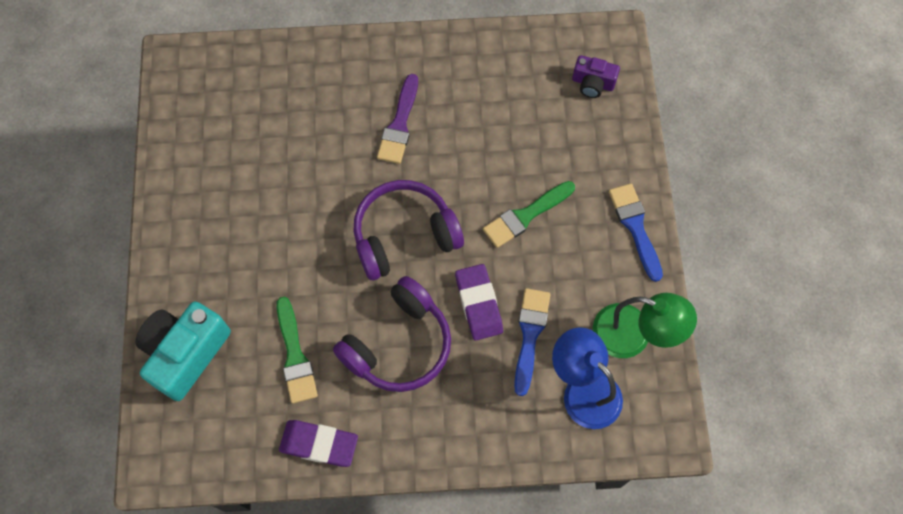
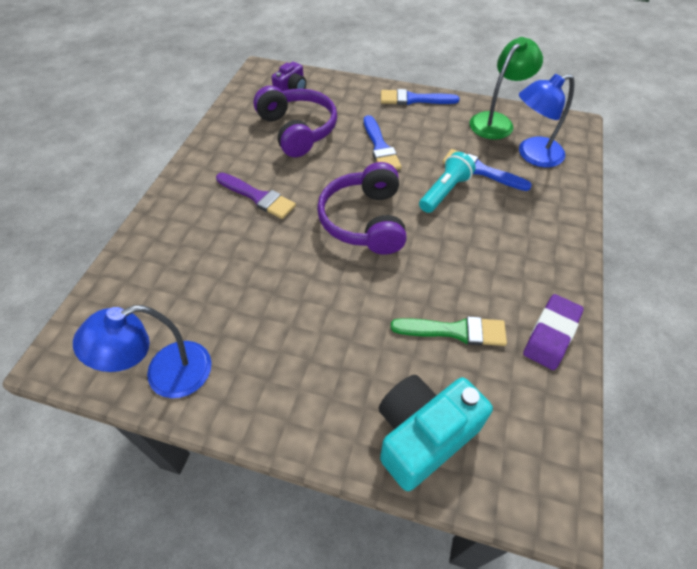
camera: 70 degrees left, 15 degrees down
turquoise camera [135,301,231,401] -> turquoise camera turned 90 degrees clockwise [379,375,493,491]
purple headphones [333,276,451,392] -> purple headphones moved to [254,85,337,157]
purple eraser [455,264,503,340] -> turquoise flashlight [419,152,476,213]
green brush [483,181,575,248] -> blue brush [364,115,402,170]
none -> blue lamp [73,305,212,398]

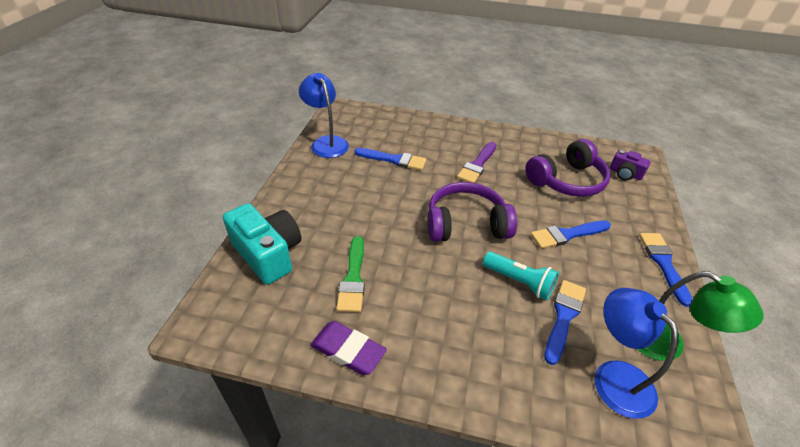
camera: 85 degrees right, 10 degrees down
none -> blue brush [354,148,427,170]

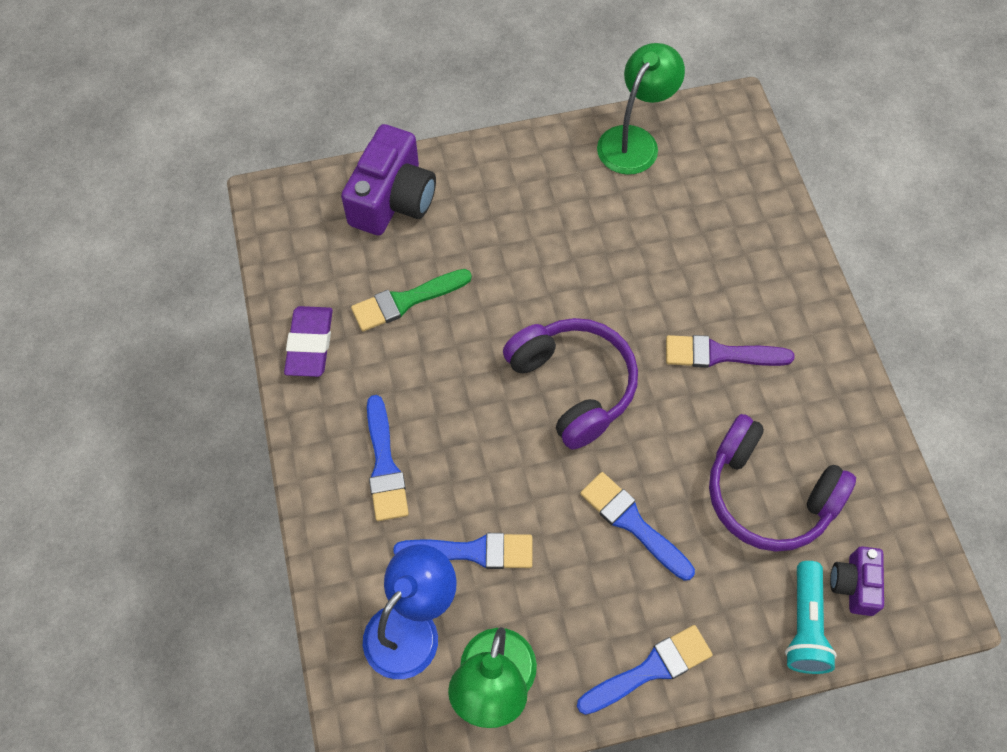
camera: 65 degrees right, 20 degrees up
turquoise camera [223,203,301,285] -> purple camera [341,124,436,235]
blue lamp [299,73,349,158] -> green lamp [597,43,685,175]
blue brush [354,148,427,170] -> blue brush moved to [367,395,409,521]
turquoise flashlight [483,252,559,300] -> turquoise flashlight moved to [785,561,837,674]

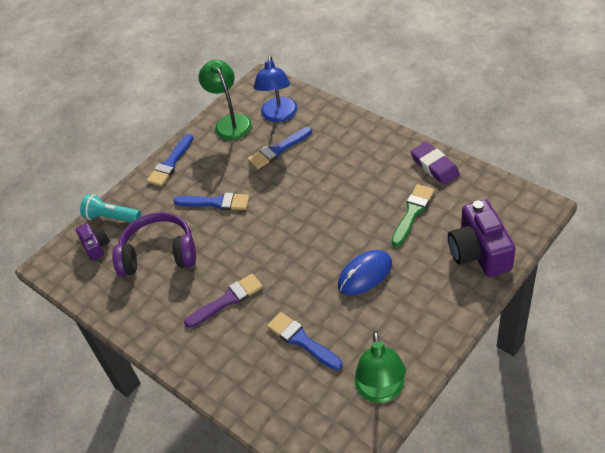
camera: 150 degrees right, 15 degrees down
blue brush [367,395,409,521] -> blue brush moved to [267,312,342,370]
purple headphones [503,318,638,449] -> none
turquoise flashlight [785,561,837,674] -> turquoise flashlight turned 45 degrees counterclockwise [80,194,141,223]
none -> blue mouse [338,250,392,295]

